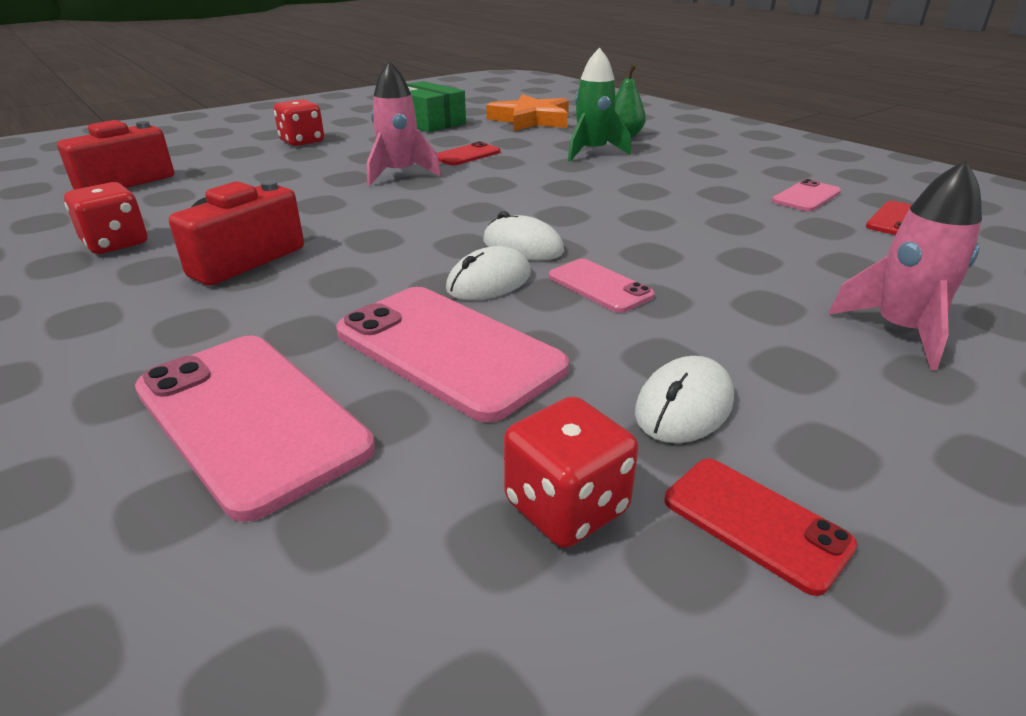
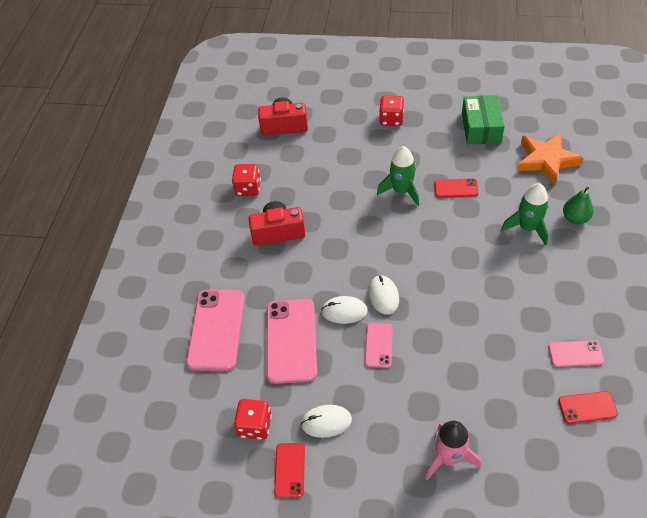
camera: 50 degrees right, 20 degrees up
pink rocket [367,61,442,186] -> green rocket [377,146,419,206]

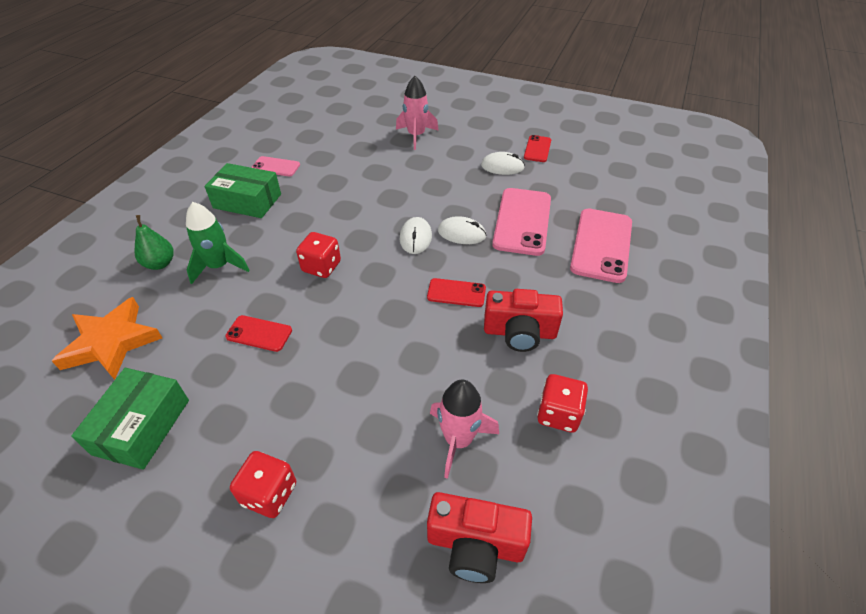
camera: 170 degrees left, 5 degrees down
red dice [234,399,272,440] -> red dice moved to [296,232,341,278]
pink phone [365,323,393,368] -> none
green rocket [377,146,419,206] -> none
red phone [558,391,618,423] -> red phone moved to [427,278,486,307]
none -> green box [205,163,281,218]
none -> pink rocket [430,380,499,479]

